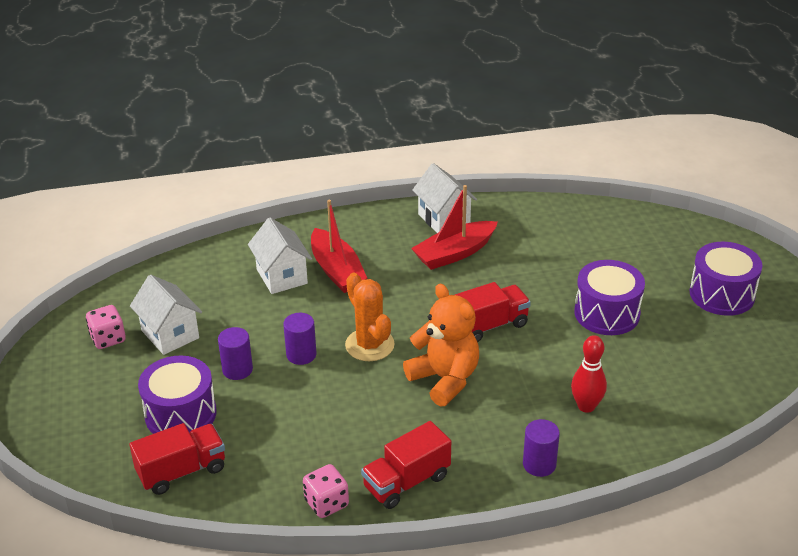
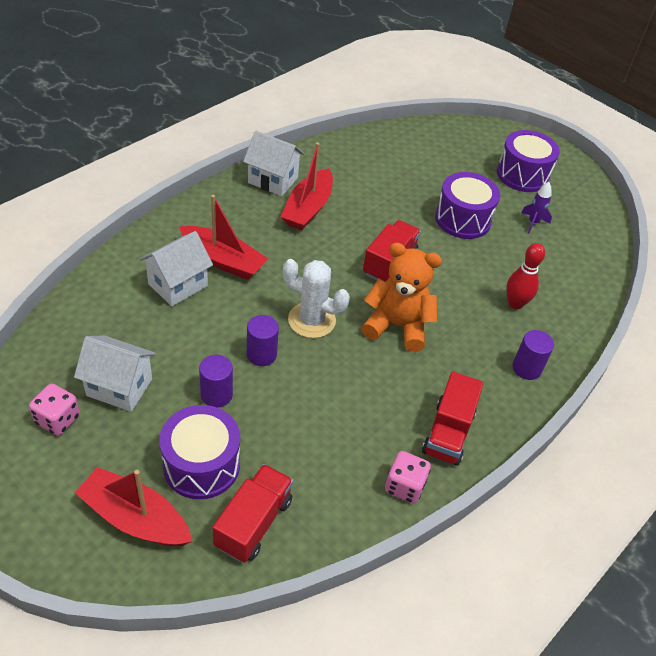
camera: 40 degrees left, 10 degrees up
white house [248,217,312,294] -> white house turned 75 degrees counterclockwise [140,231,213,306]
orange cactus [345,273,395,361] -> white cactus [283,259,350,338]
none -> red boat [75,467,192,546]
none -> purple rocket [521,182,552,233]

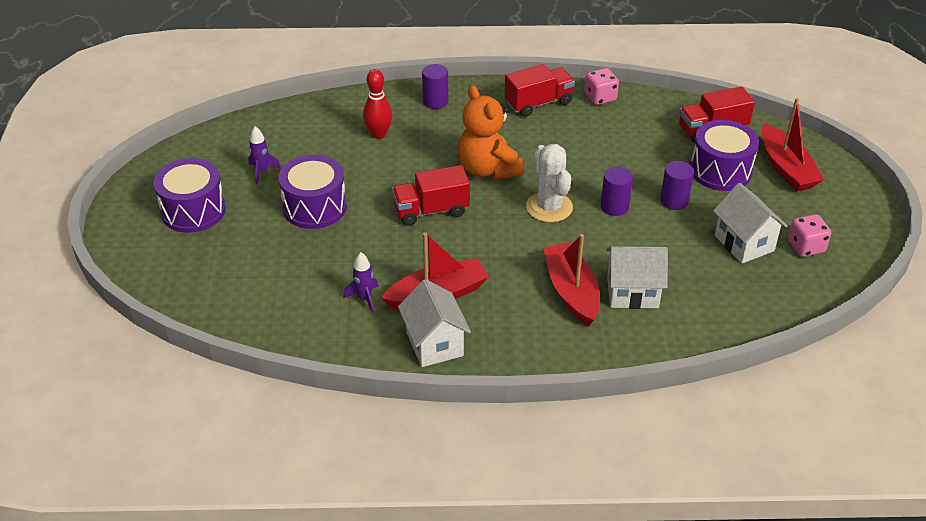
camera: 130 degrees left, 5 degrees down
none -> purple rocket [343,252,378,313]

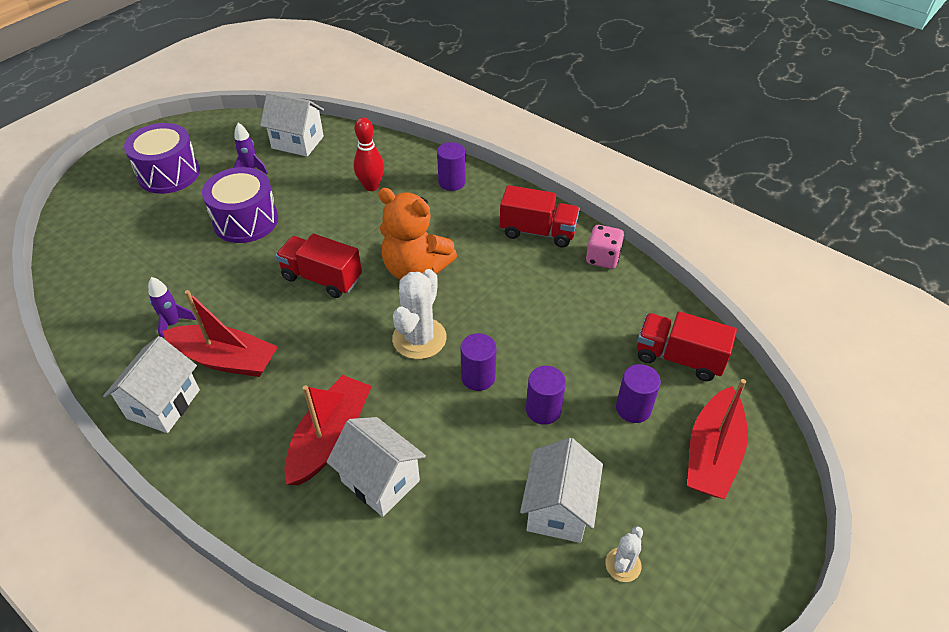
camera: 40 degrees right, 5 degrees up
orange teddy bear [458,85,524,180] -> orange teddy bear turned 75 degrees counterclockwise [378,188,457,279]
purple drum [690,120,759,191] -> purple cylinder [616,364,661,423]
pink dice [788,214,831,257] -> white cactus [605,526,643,582]
none -> white house [260,92,324,157]

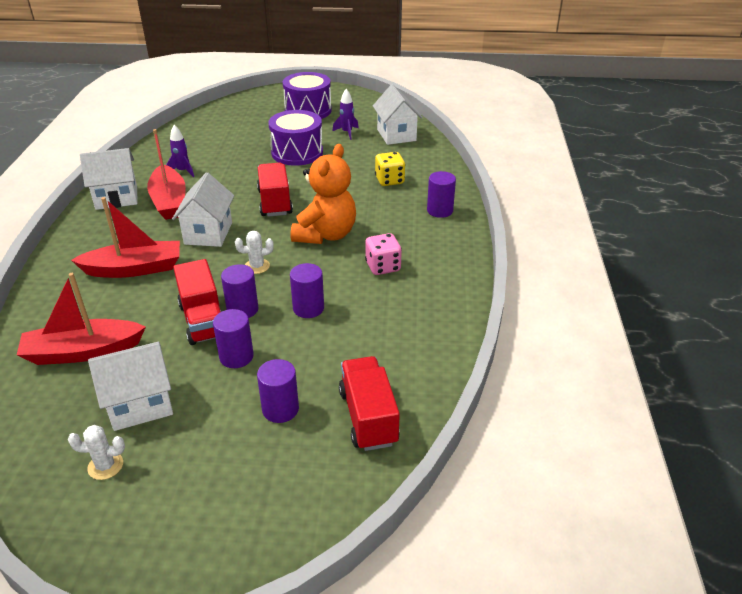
camera: 55 degrees right, 10 degrees down
white house [327,417,426,517] -> white house moved to [172,172,234,247]
red bowling pin [354,117,384,191] -> yellow dice [375,152,405,186]
orange teddy bear [378,188,457,279] -> orange teddy bear turned 150 degrees counterclockwise [291,144,356,244]
white cactus [392,269,447,359] -> white cactus [235,231,274,274], size x0.53
red truck [500,185,580,248] -> red truck moved to [173,259,221,345]
pink dice [586,225,624,269] -> pink dice moved to [365,233,402,275]
red boat [687,379,748,499] -> red boat moved to [17,273,146,365]
none -> purple cylinder [290,263,324,318]

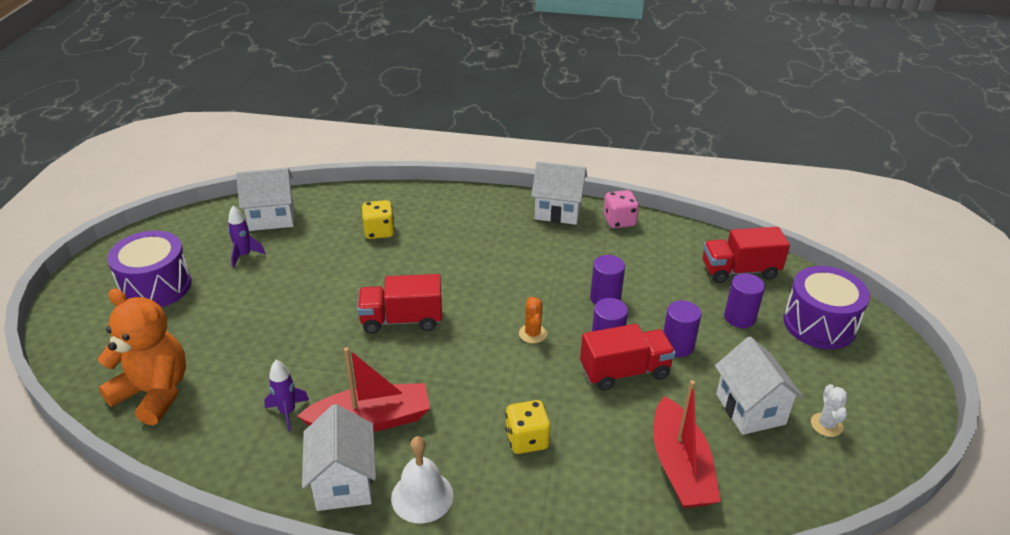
camera: 85 degrees left, 0 degrees up
red boat [71,197,180,278] -> yellow dice [505,400,551,454]
white house [172,172,234,247] -> white house moved to [532,161,587,225]
white cactus [235,231,274,274] -> orange cactus [519,297,547,343]
purple drum [268,110,323,166] -> purple drum moved to [783,266,870,349]
orange teddy bear [291,144,356,244] -> orange teddy bear moved to [98,289,186,425]
pink dice [365,233,402,275] -> pink dice moved to [603,190,639,228]
purple cylinder [427,171,456,218] -> none
none -> white bell [391,436,454,523]

